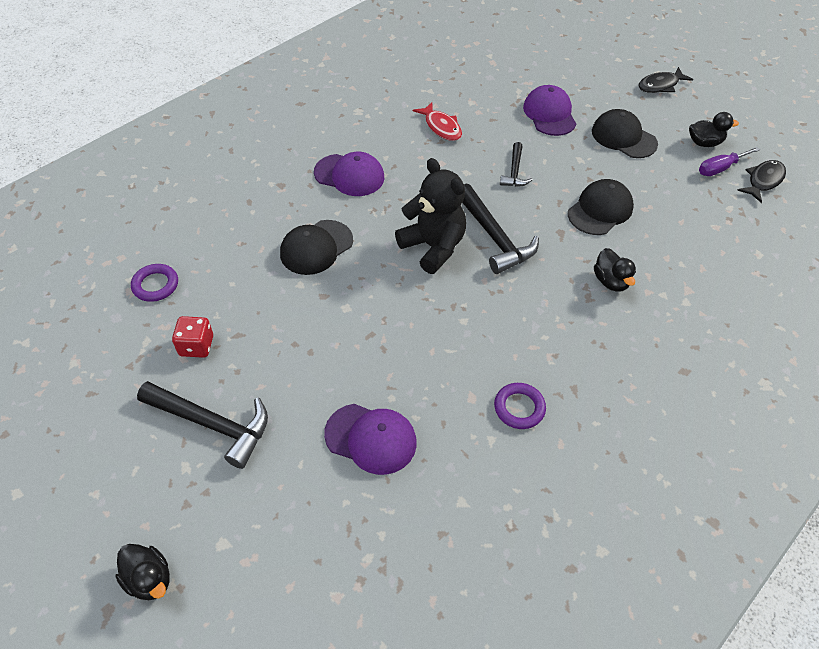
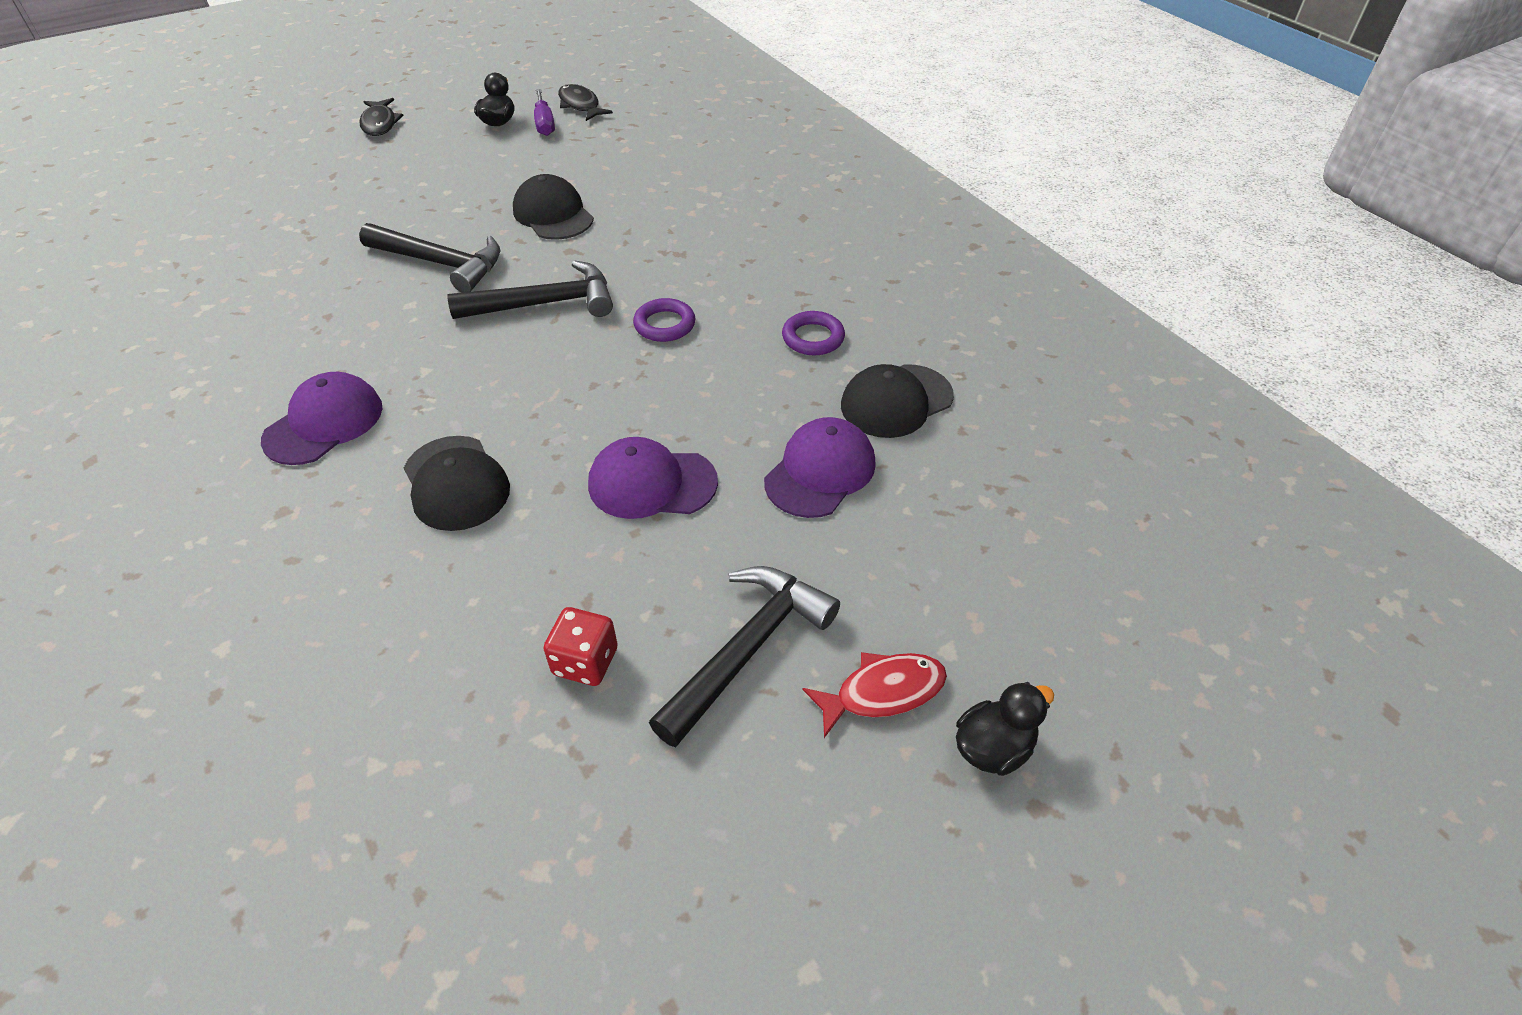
camera: 75 degrees left, 5 degrees down
purple ring [131,264,178,302] -> purple ring moved to [633,298,695,342]
black teddy bear [395,158,466,274] -> none
red fish [413,102,462,141] -> red fish moved to [802,652,947,738]
black hammer [500,142,532,187] -> black hammer [359,223,500,293], size x1.74
purple cap [523,85,576,136] -> purple cap moved to [588,437,718,519]
black cap [592,109,658,158] -> black cap moved to [841,364,954,438]
black duck [594,248,636,292] -> none

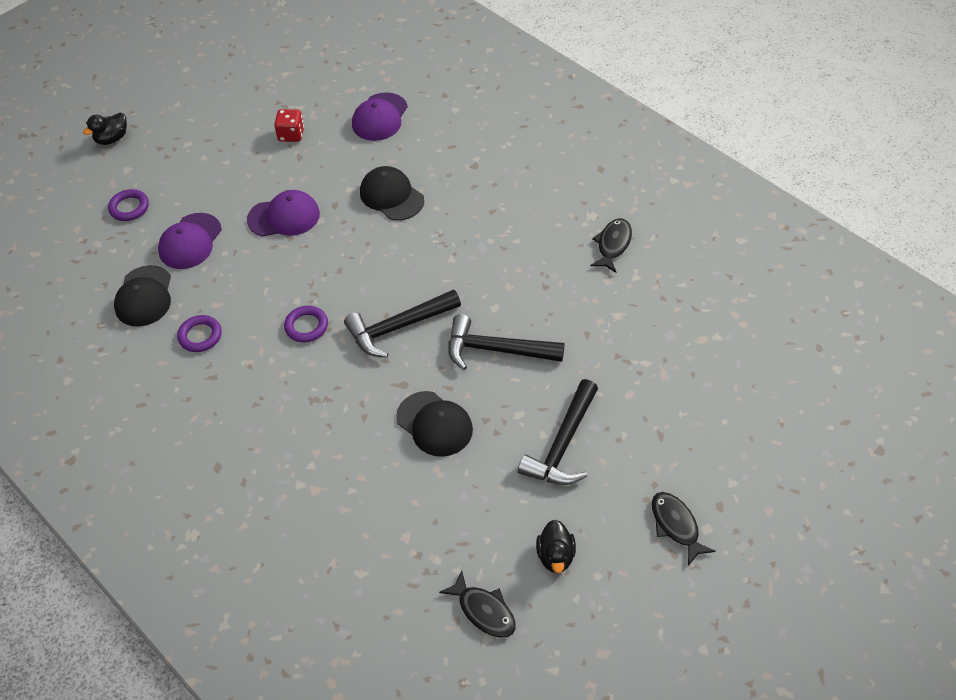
camera: 170 degrees right, 5 degrees up
purple cap [261,372,383,465] -> purple cap moved to [352,92,408,141]
purple screwdriver [534,89,555,136] -> none
black hammer [649,566,840,747] -> black hammer moved to [518,379,598,485]
red fish [802,652,947,738] -> none
black cap [841,364,954,438] -> black cap turned 135 degrees clockwise [114,265,171,327]
none -> purple ring [108,189,149,221]
none -> black fish [590,219,632,273]

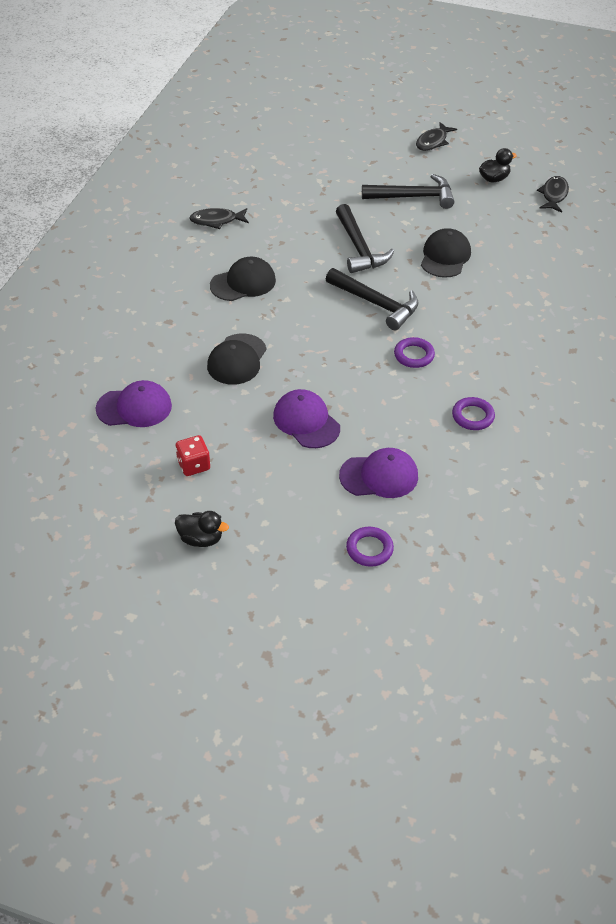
camera: 120 degrees left, 5 degrees down
black duck [83,113,127,145] -> black duck moved to [175,511,229,547]
black cap [114,265,171,327] -> black cap moved to [210,257,276,301]

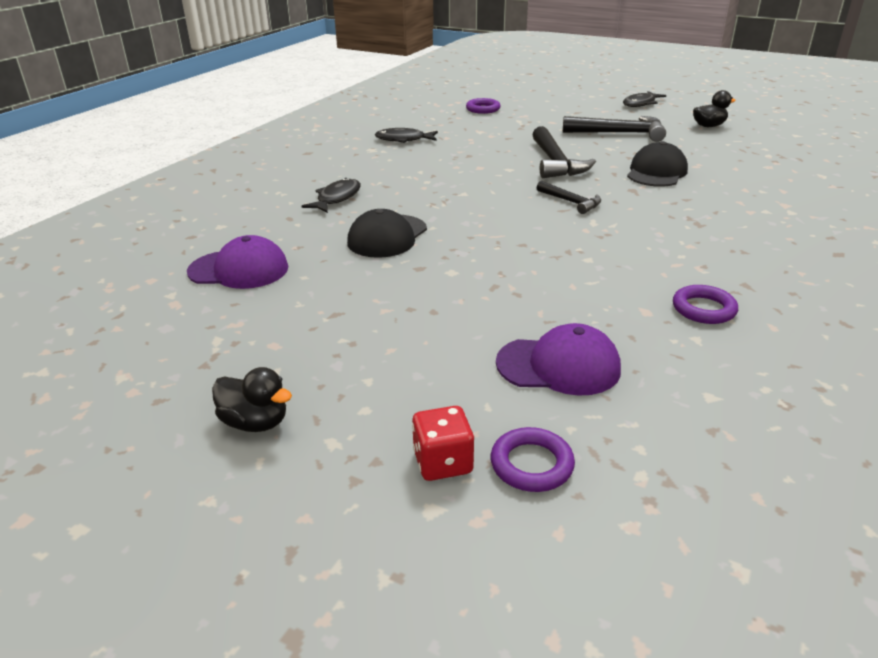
camera: 10 degrees right, 15 degrees down
red dice [176,435,210,476] -> red dice moved to [412,406,474,481]
black cap [210,257,276,301] -> none
purple cap [273,389,340,448] -> none
black hammer [326,268,418,330] -> black hammer [536,181,601,214], size x0.58
purple ring [394,337,435,368] -> purple ring moved to [466,98,501,114]
black fish [537,176,569,212] -> black fish moved to [302,178,361,213]

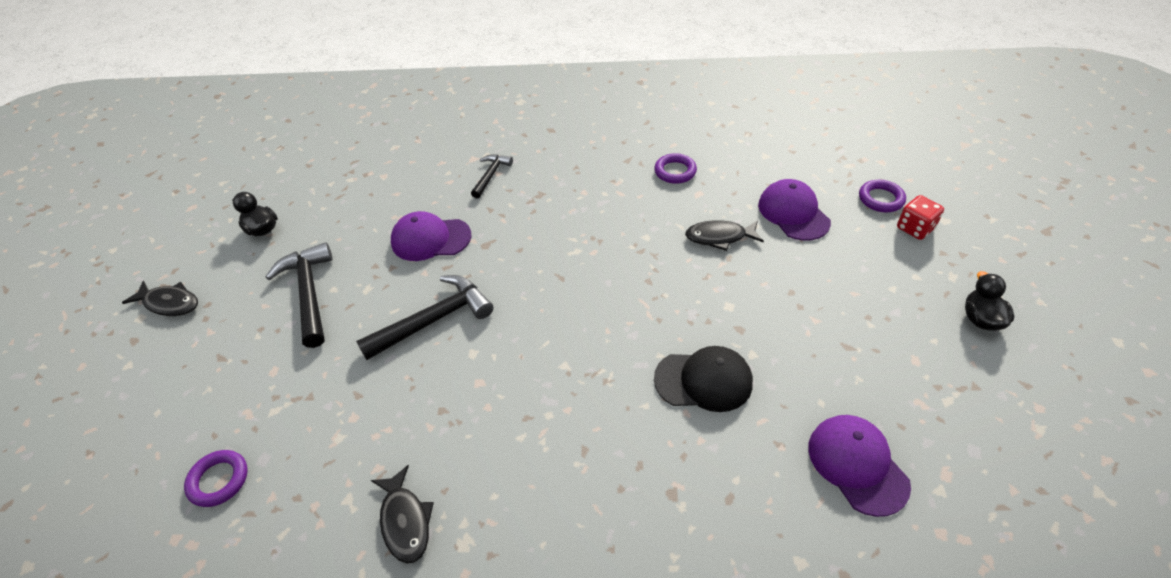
camera: 115 degrees left, 15 degrees up
black fish [302,178,361,213] -> black fish moved to [685,220,764,251]
black hammer [536,181,601,214] -> black hammer moved to [471,154,513,199]
black cap [627,141,688,187] -> purple cap [391,211,472,261]

